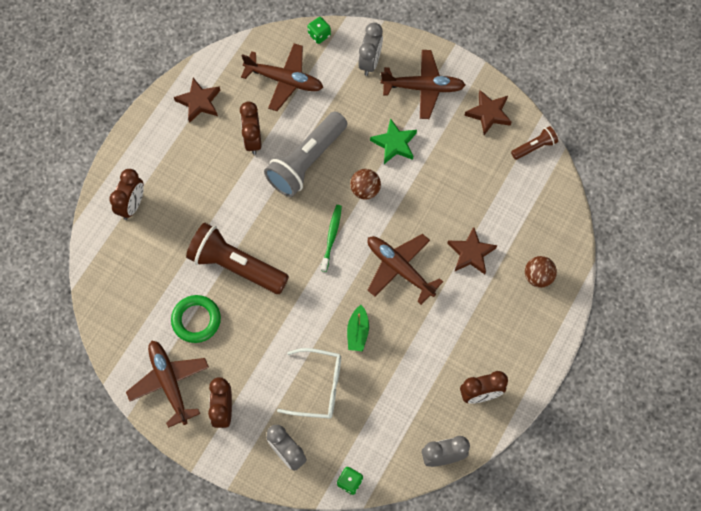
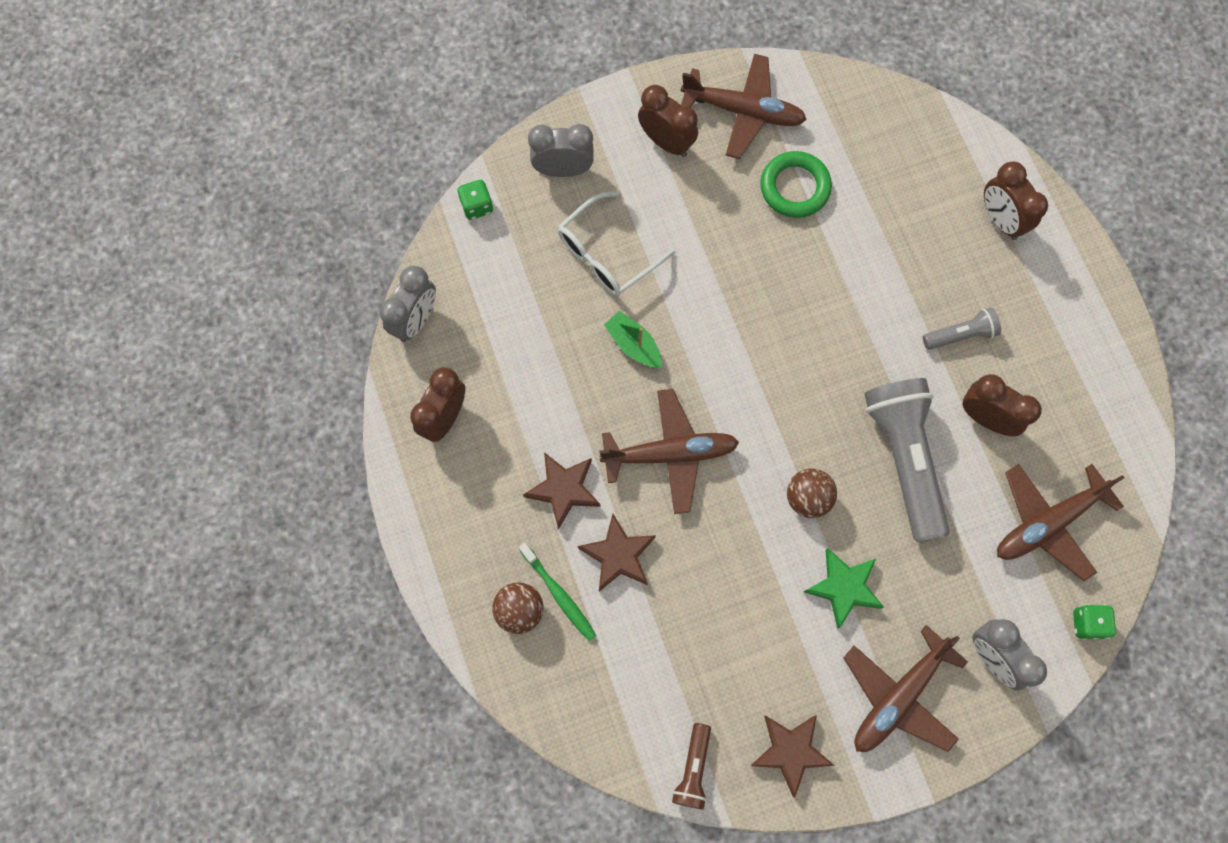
camera: 130 degrees right, 5 degrees up
brown star [174,78,220,123] -> brown star moved to [523,452,601,530]
brown flashlight [186,223,289,294] -> none
green toothbrush [321,205,342,272] -> green toothbrush moved to [519,543,596,641]
none -> grey flashlight [923,307,1001,350]

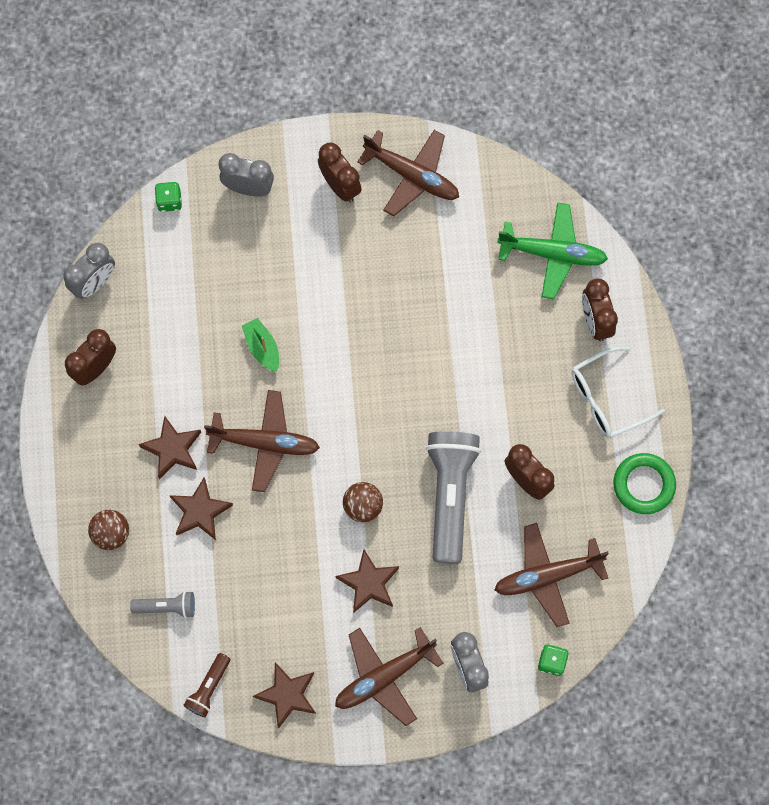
camera: 15 degrees right, 0 degrees up
green toothbrush [519,543,596,641] -> none
white glasses [558,191,675,296] -> white glasses moved to [572,347,665,438]
green ring [760,151,832,218] -> green ring moved to [614,453,676,514]
green star [804,548,884,629] -> brown star [336,549,399,613]
grey flashlight [923,307,1001,350] -> grey flashlight moved to [130,591,195,618]
none -> green plane [497,202,608,299]

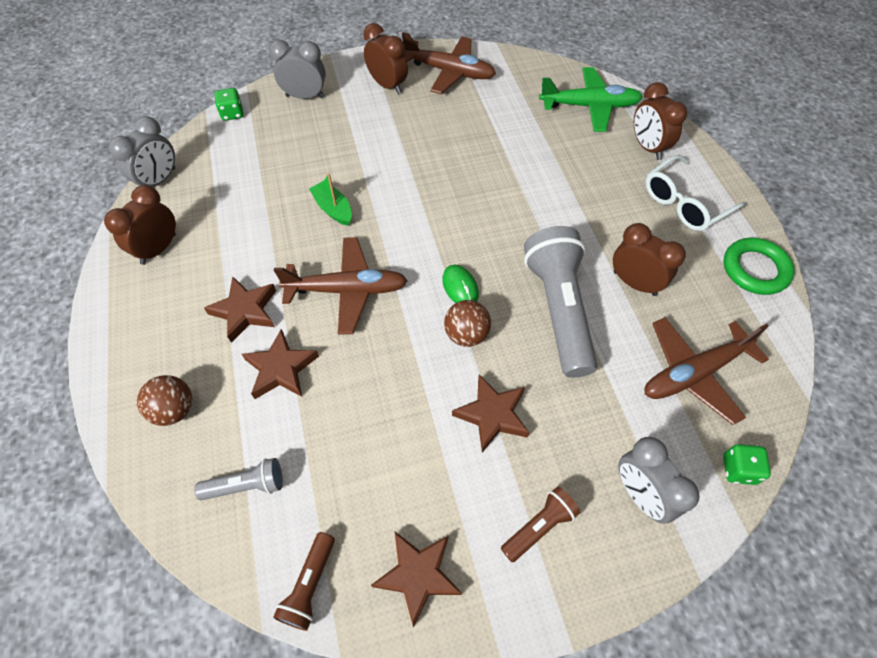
camera: 10 degrees left, 15 degrees down
brown plane [335,627,443,726] -> brown flashlight [501,486,580,562]
none -> green mouse [442,265,479,303]

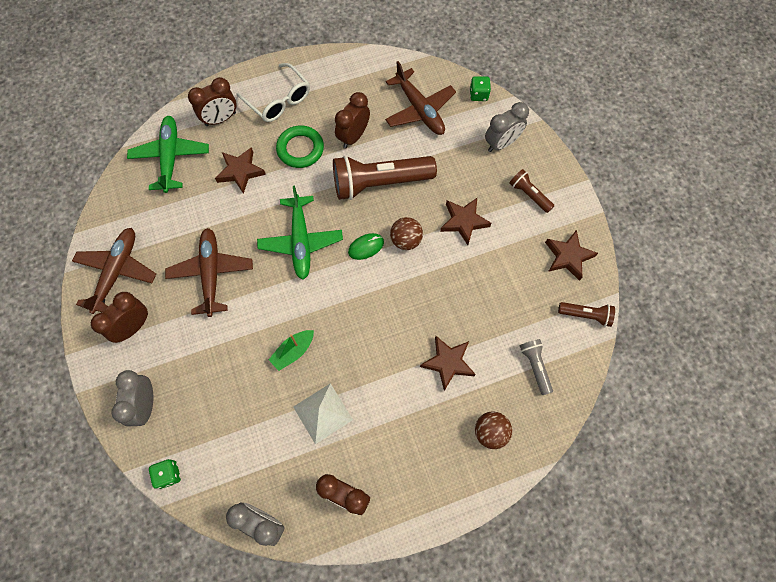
camera: 95 degrees left, 10 degrees up
brown star [204,276,276,343] -> brown star moved to [215,147,266,194]
brown plane [274,237,408,335] -> brown plane moved to [165,228,253,317]
grey flashlight [524,226,598,378] -> brown flashlight [333,155,437,200]
green ring [724,237,795,295] -> green ring moved to [276,125,324,168]
none -> green plane [257,186,343,280]
none -> white pyramid [293,383,353,444]

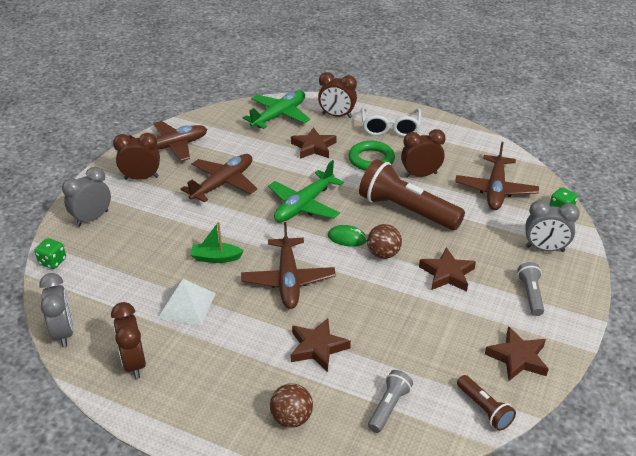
camera: 45 degrees right, 30 degrees down
brown flashlight [509,169,554,213] -> grey flashlight [517,262,544,316]
none -> brown plane [241,222,336,309]

